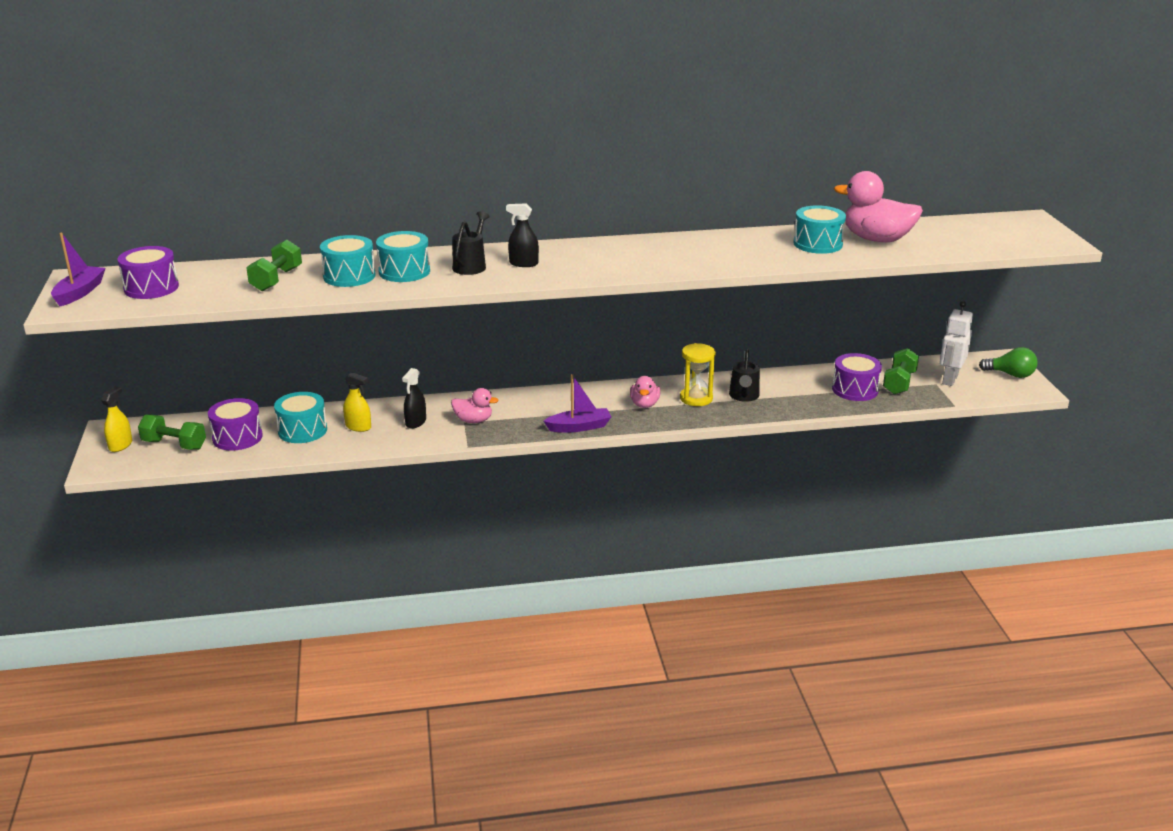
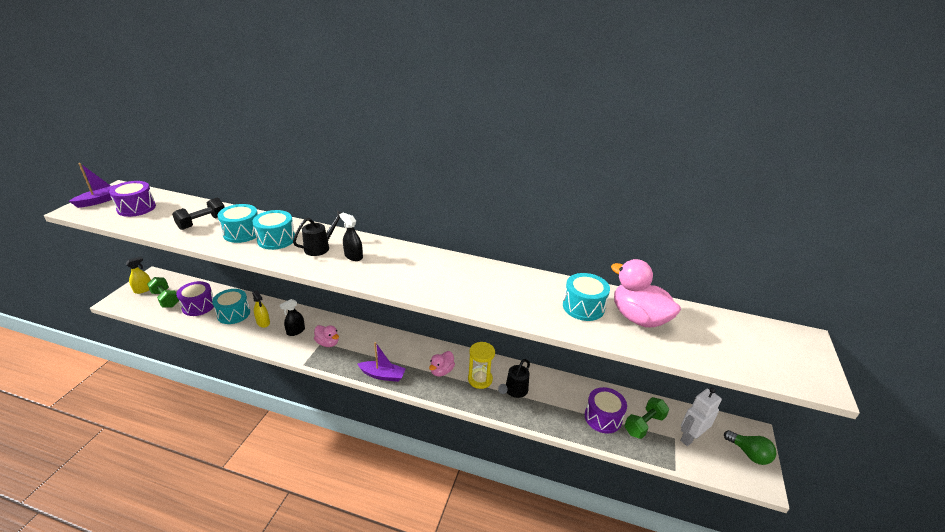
camera: 25 degrees right, 5 degrees up
green dumbbell [246,240,302,291] -> black dumbbell [172,198,225,230]

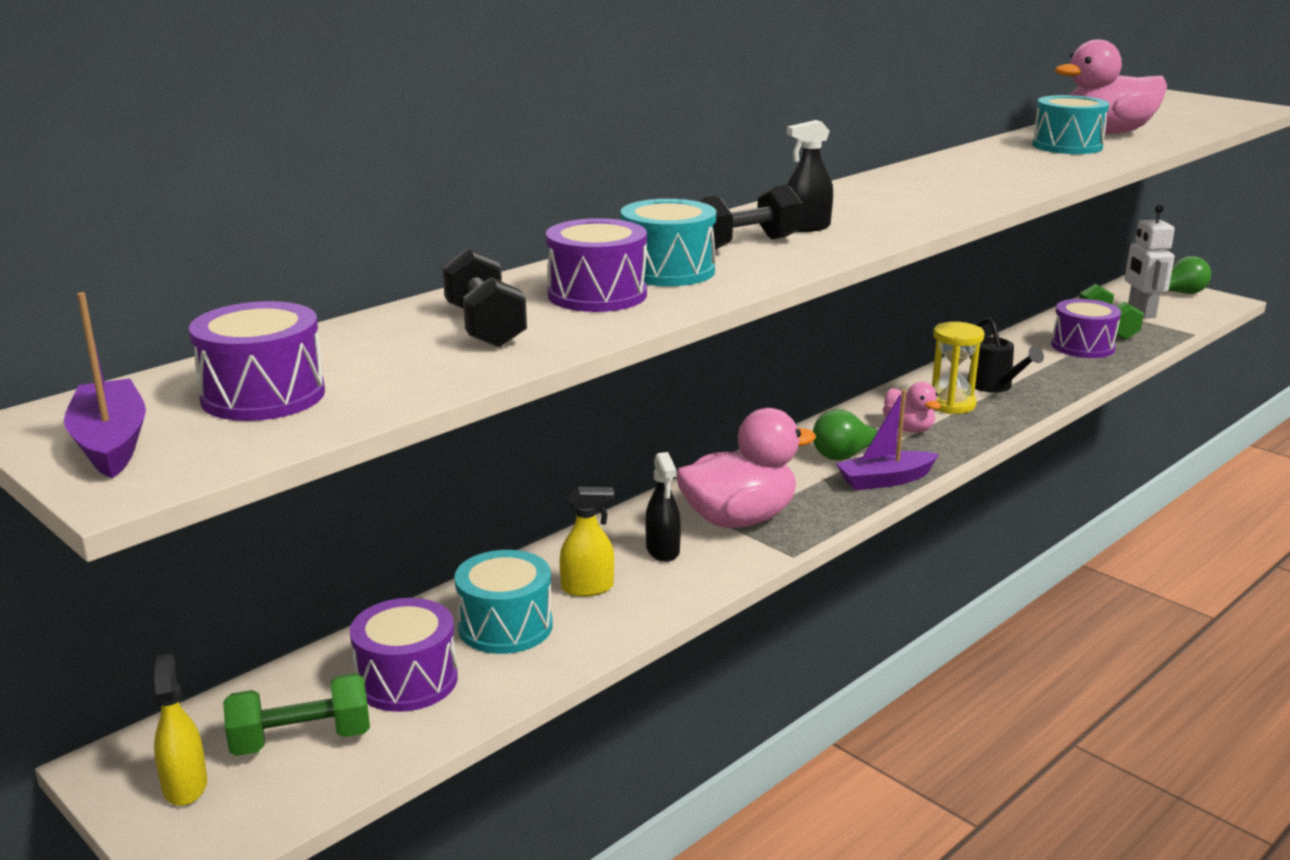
camera: 60 degrees left, 10 degrees down
turquoise drum [217,204,258,243] -> purple drum [546,218,647,312]
black watering can [293,210,341,256] -> black dumbbell [698,185,803,250]
pink duck [314,325,339,347] -> pink duck [676,408,816,528], size x1.80
purple boat [357,342,406,382] -> purple boat turned 150 degrees counterclockwise [836,389,939,490]
none -> green light bulb [813,409,880,461]

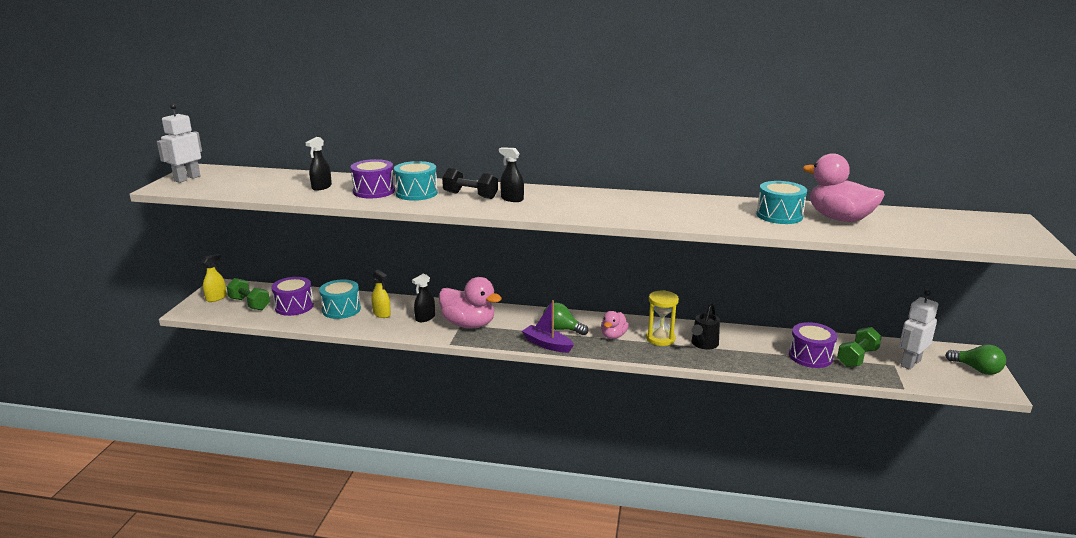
camera: 55 degrees right, 0 degrees up
purple boat [64,292,146,478] -> white robot [157,104,202,183]
purple drum [189,301,325,421] -> none
black dumbbell [442,248,527,348] -> black spray bottle [305,137,332,191]

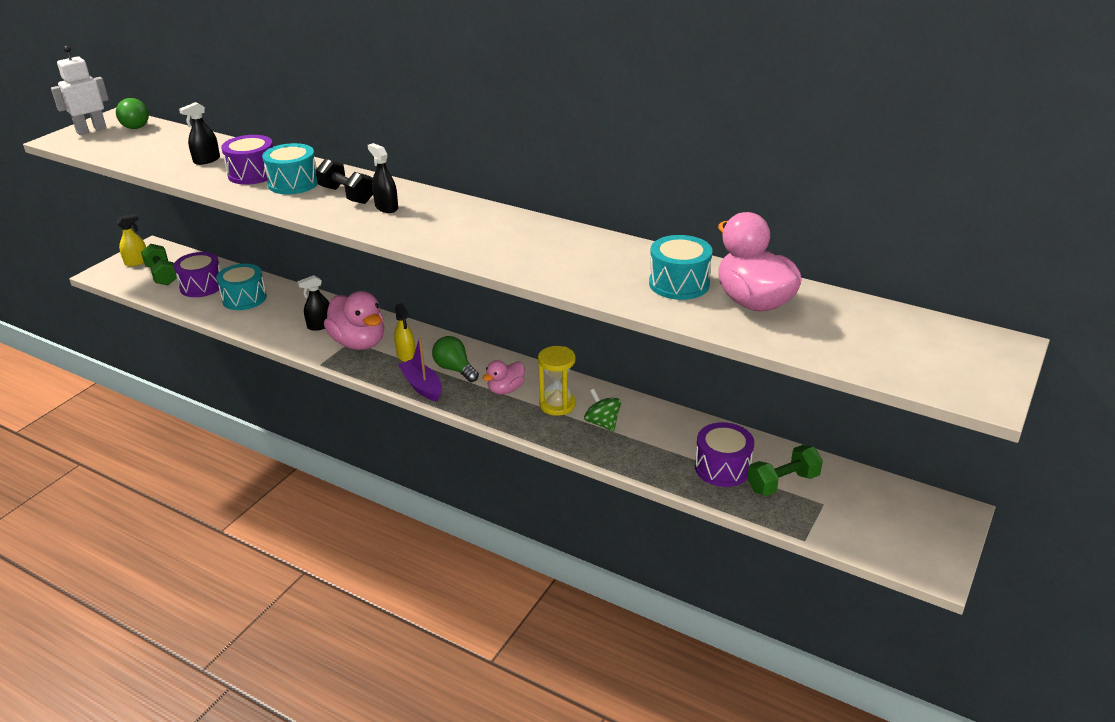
camera: 20 degrees right, 10 degrees up
yellow spray bottle [371,270,391,318] -> yellow spray bottle moved to [394,303,415,362]
black watering can [692,303,720,349] -> green spinning top [584,389,621,432]
white robot [899,290,938,370] -> none
green light bulb [945,344,1006,375] -> green light bulb moved to [116,98,149,129]

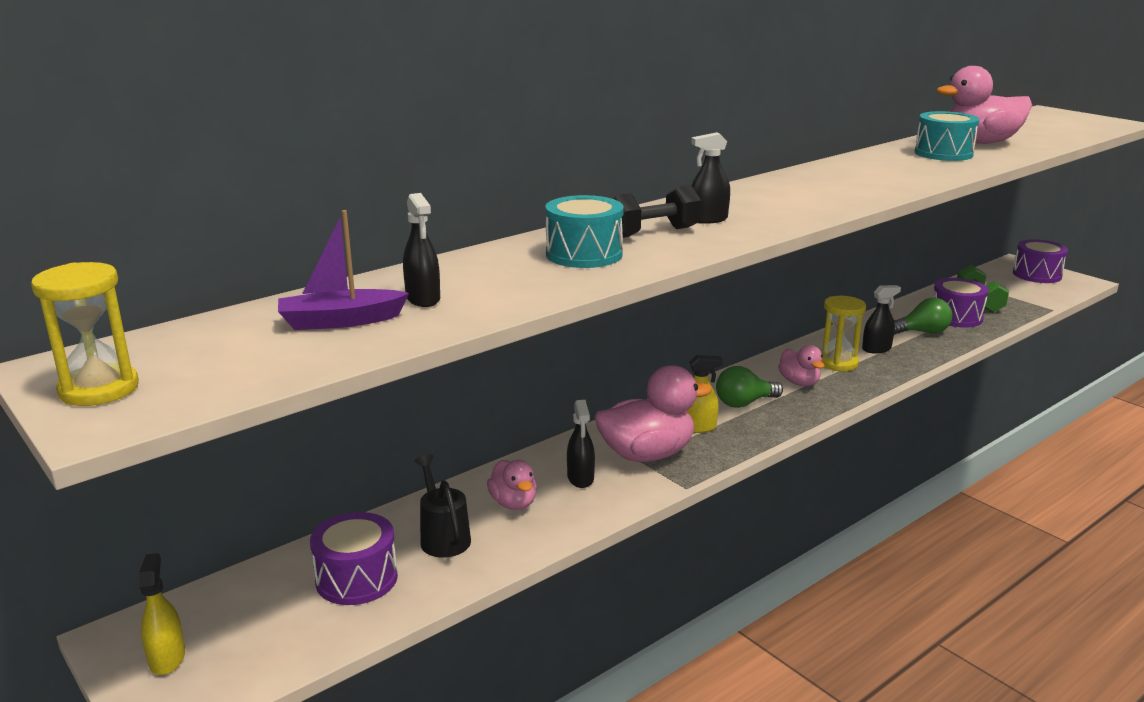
camera: 70 degrees left, 10 degrees down
white robot [51,46,109,135] -> yellow hourglass [31,262,139,406]
green light bulb [116,98,149,129] -> green light bulb moved to [894,298,953,334]
green dumbbell [141,244,177,285] -> none
turquoise drum [216,264,267,310] -> black watering can [414,454,471,558]
purple drum [221,135,273,185] -> purple drum moved to [1013,239,1068,283]
purple boat [398,337,442,402] -> purple boat moved to [278,210,409,330]
green spinning top [584,389,621,432] -> black spray bottle [862,285,901,353]
none -> pink duck [487,460,537,510]

